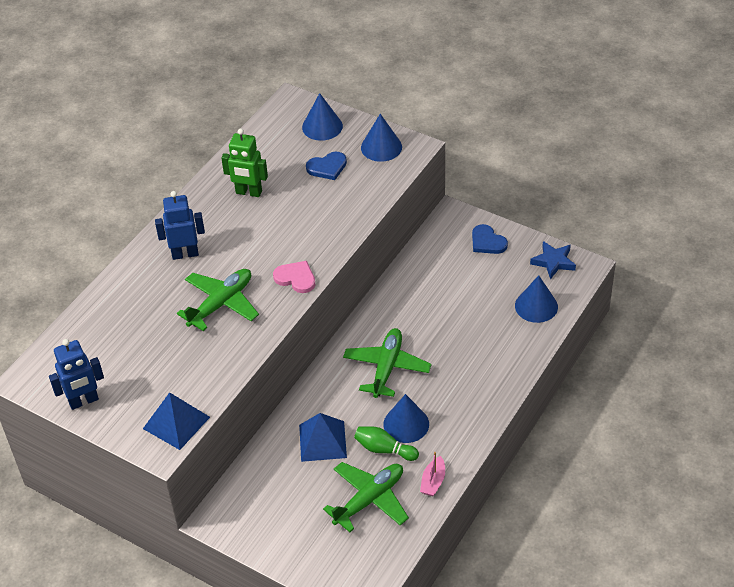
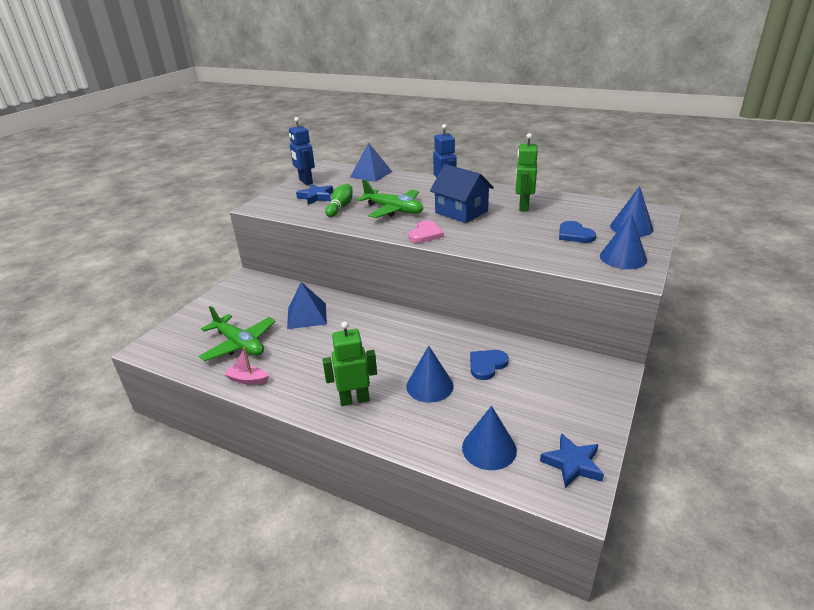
camera: 85 degrees right, 15 degrees down
blue pyramid [143,392,210,450] -> blue pyramid moved to [350,143,392,182]
green plane [343,328,432,398] -> none
green bowling pin [354,427,419,461] -> green bowling pin moved to [325,184,353,217]
blue cone [383,394,429,443] -> blue cone moved to [406,346,454,403]
blue heart [472,224,508,254] -> blue heart moved to [470,350,509,380]
none -> blue star [296,184,333,205]
none -> green robot [322,321,377,406]
none -> blue house [430,164,494,223]

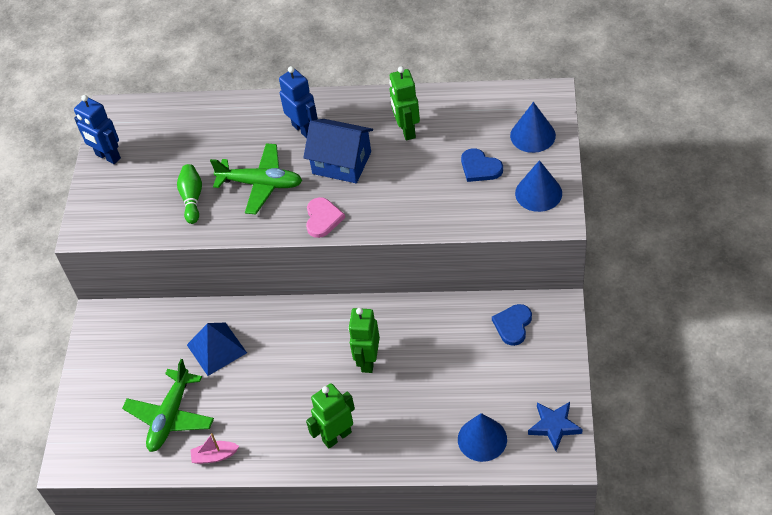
camera: 20 degrees left, 20 degrees up
green plane [199,306,276,361] -> green plane turned 90 degrees clockwise [122,359,214,452]
blue star [296,184,333,205] -> none
blue pyramid [350,143,392,182] -> none
blue cone [406,346,454,403] -> none
blue heart [470,350,509,380] -> blue heart moved to [492,304,532,346]
none -> green robot [348,308,380,373]

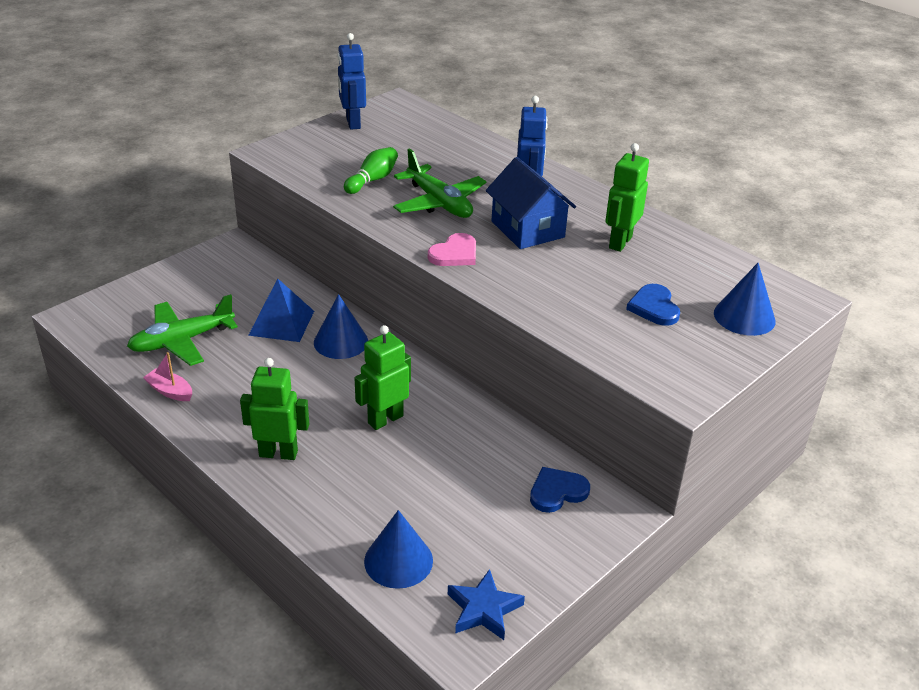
camera: 35 degrees right, 15 degrees down
blue cone [515,160,562,212] -> blue cone moved to [314,294,368,359]

